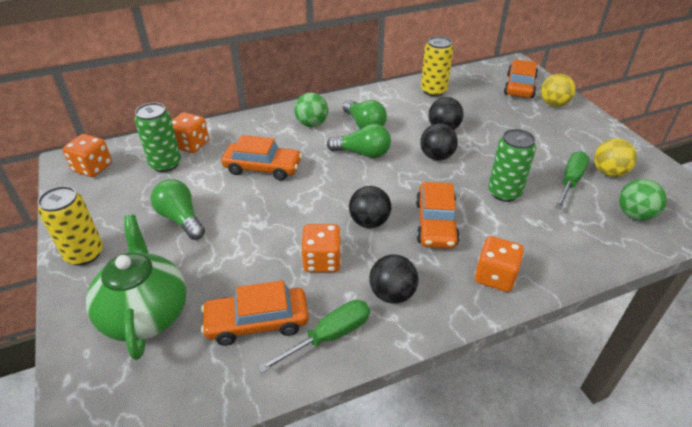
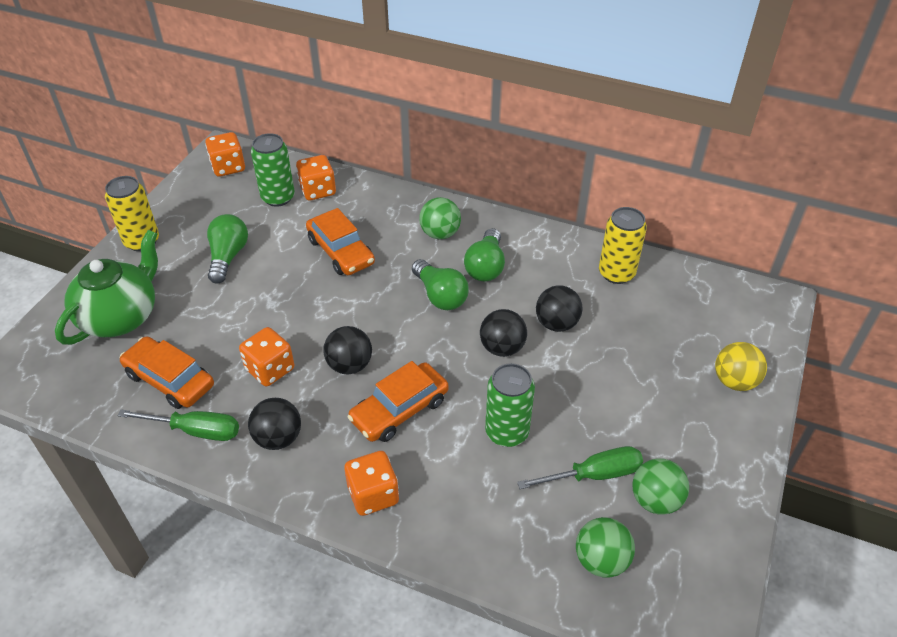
camera: 45 degrees right, 5 degrees up
orange car [504,59,538,98] -> none
yellow ball [594,139,637,177] -> green ball [632,458,689,515]

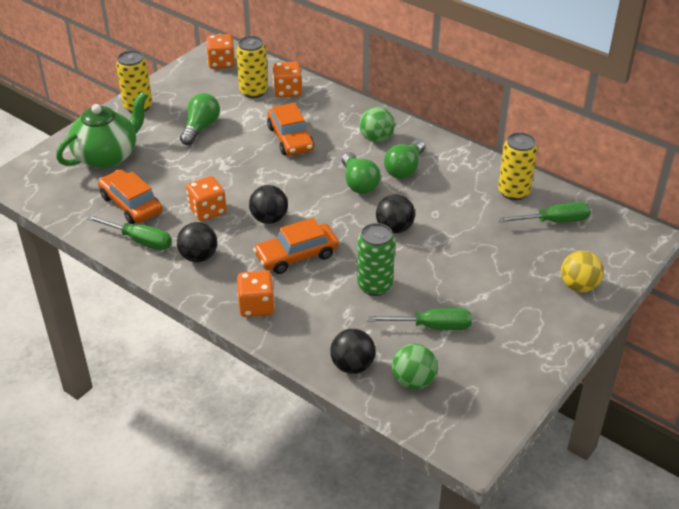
camera: 15 degrees right, 5 degrees down
green can [251,133,295,207] -> yellow can [236,36,268,98]
black ball [536,286,583,332] -> black ball moved to [330,329,375,374]
green ball [632,458,689,515] -> none
none -> green screwdriver [498,202,591,223]

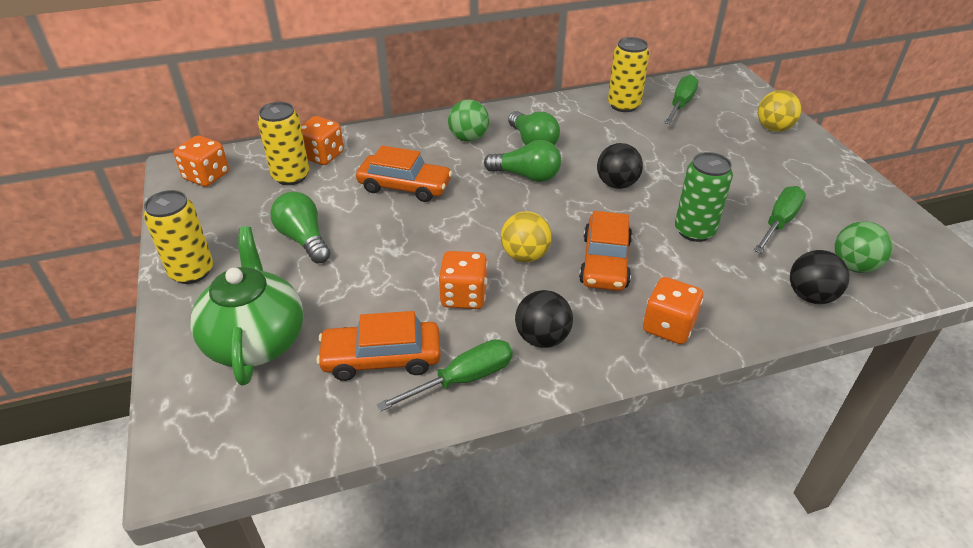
camera: 55 degrees left, 0 degrees up
black ball [249,185,288,224] -> yellow ball [501,211,551,262]

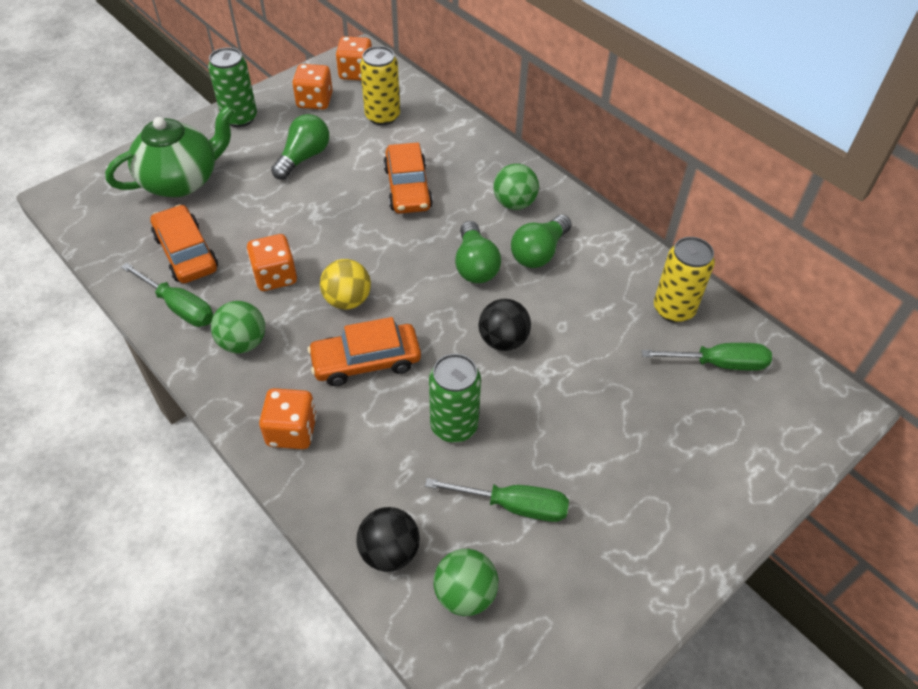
camera: 65 degrees right, 10 degrees up
yellow can [144,190,213,284] -> green can [208,48,257,127]
orange dice [301,116,344,165] -> orange dice moved to [292,64,333,109]
black ball [515,290,573,348] -> green ball [211,301,265,354]
yellow ball [758,90,802,131] -> none

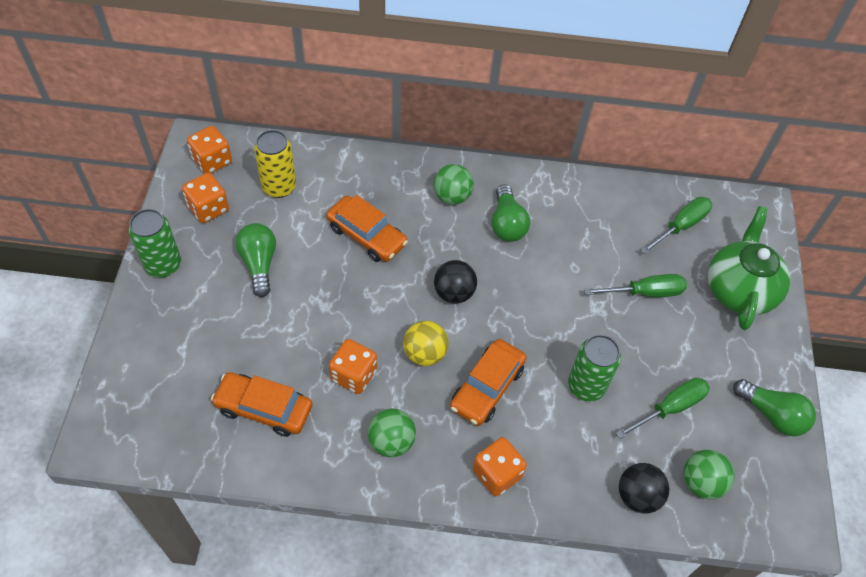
camera: 45 degrees left, 5 degrees up
green teapot [105,106,234,197] -> green teapot moved to [708,206,790,330]
green screwdriver [121,263,213,327] -> green screwdriver moved to [584,274,687,297]
green light bulb [455,221,501,283] -> green light bulb moved to [733,379,816,436]
black ball [479,299,531,351] -> black ball moved to [434,260,477,304]
yellow can [654,237,715,323] -> none

